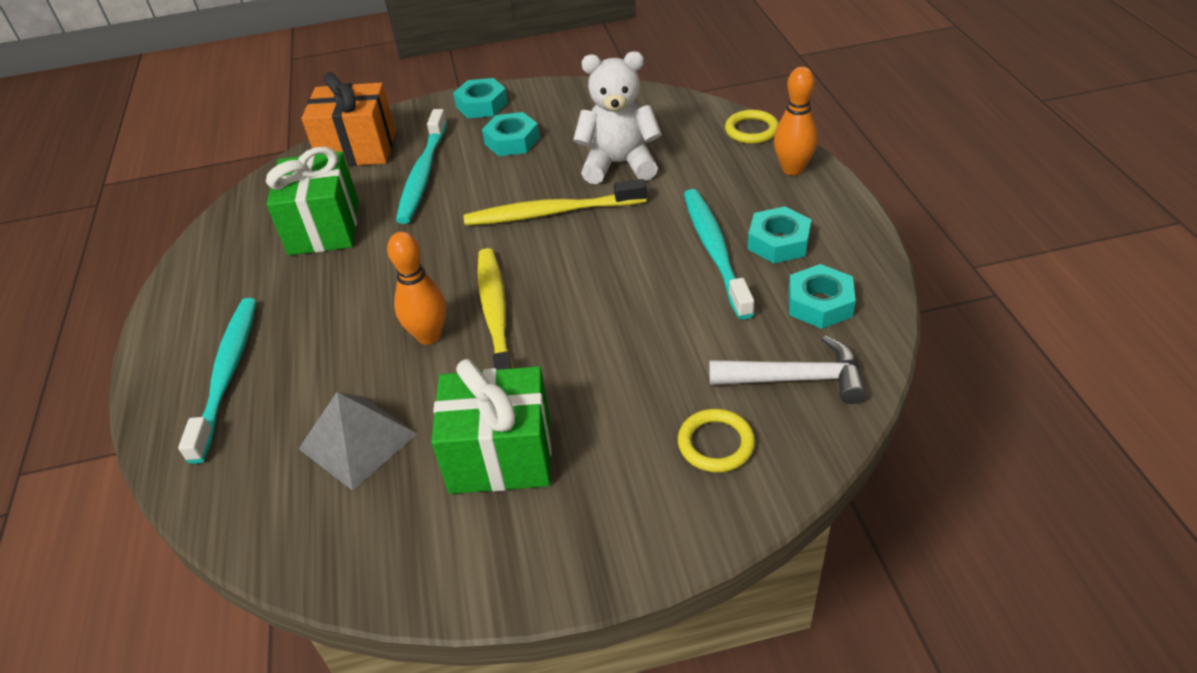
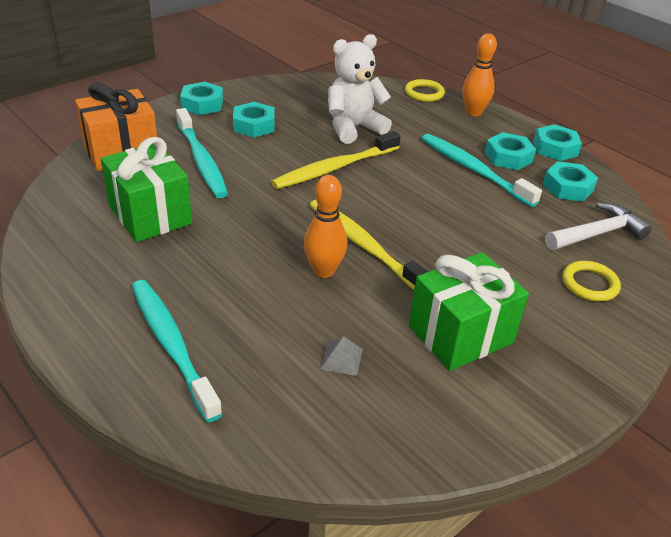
camera: 35 degrees left, 5 degrees down
grey pyramid [299,392,417,491] -> grey pyramid [320,336,363,376], size x0.49
none -> turquoise nut [533,124,582,161]

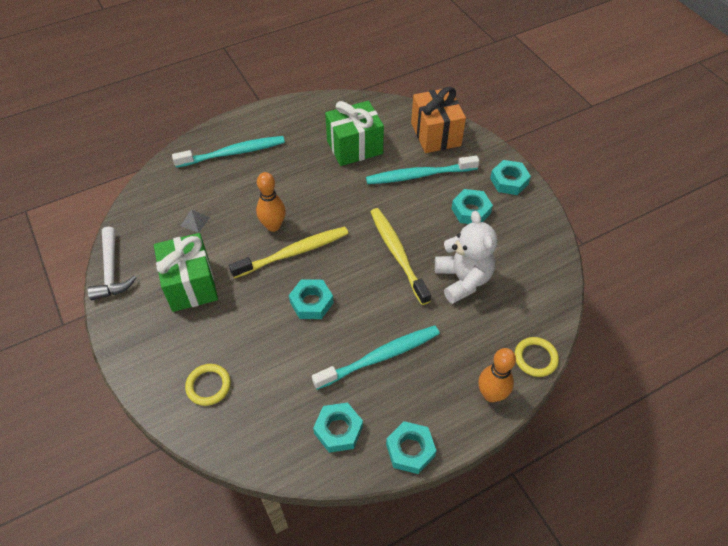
camera: 105 degrees right, 15 degrees up
turquoise nut [485,132,536,170] -> turquoise nut moved to [289,279,334,319]
white hammer [545,202,652,250] -> white hammer moved to [88,227,136,300]

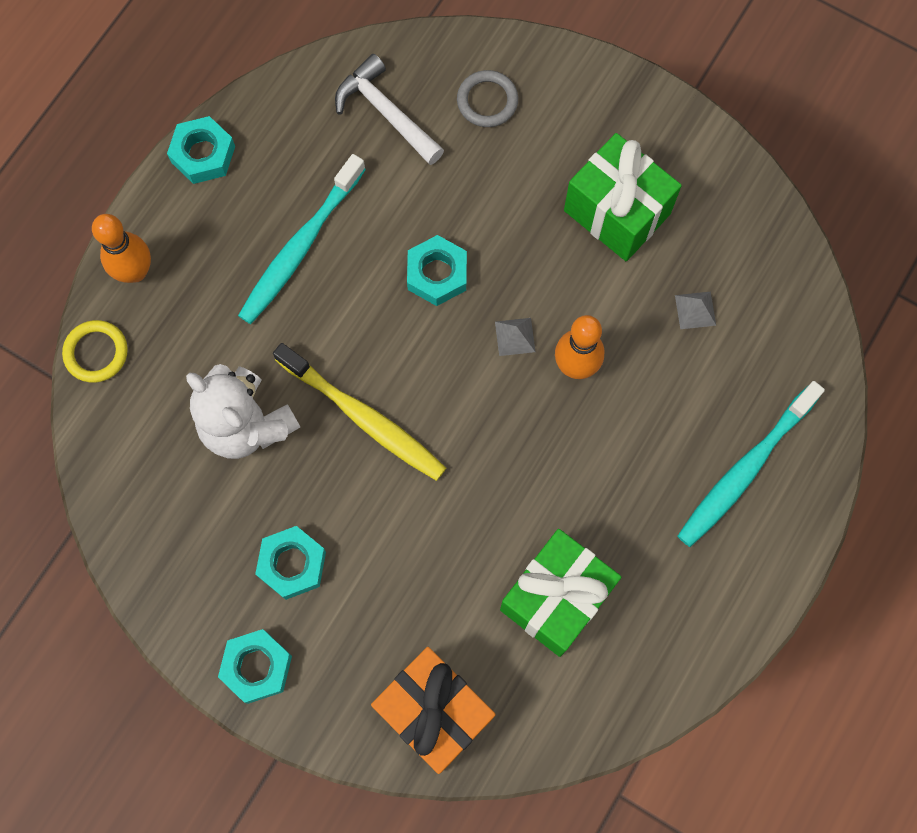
camera: 150 degrees right, 20 degrees up
white hammer [88,227,136,300] -> white hammer moved to [335,54,444,165]
yellow ring [185,364,231,406] -> grey ring [457,70,518,127]
yellow toothbrush [229,227,349,278] -> grey pyramid [495,318,535,356]
turquoise nut [313,403,363,453] -> none
turquoise toothbrush [366,156,479,184] -> none

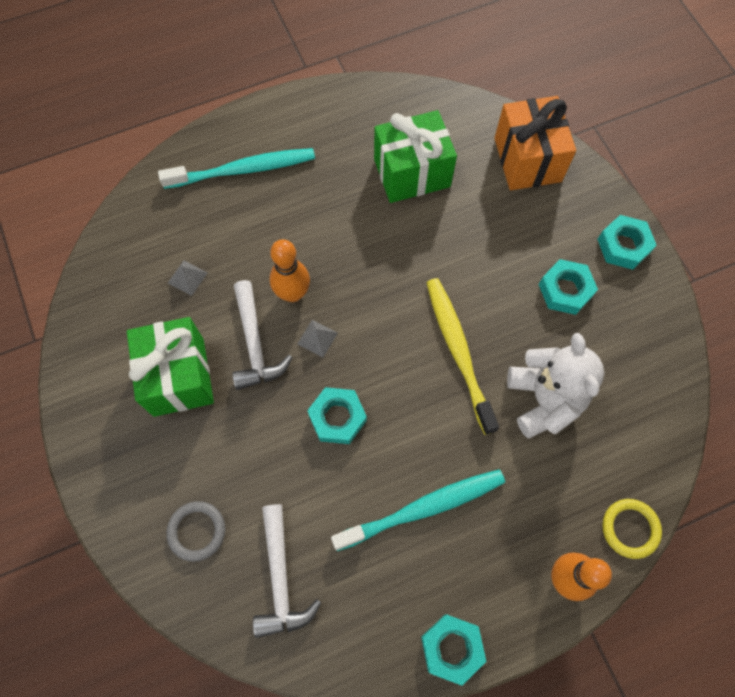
camera: 145 degrees left, 5 degrees down
none -> white hammer [232,280,293,390]

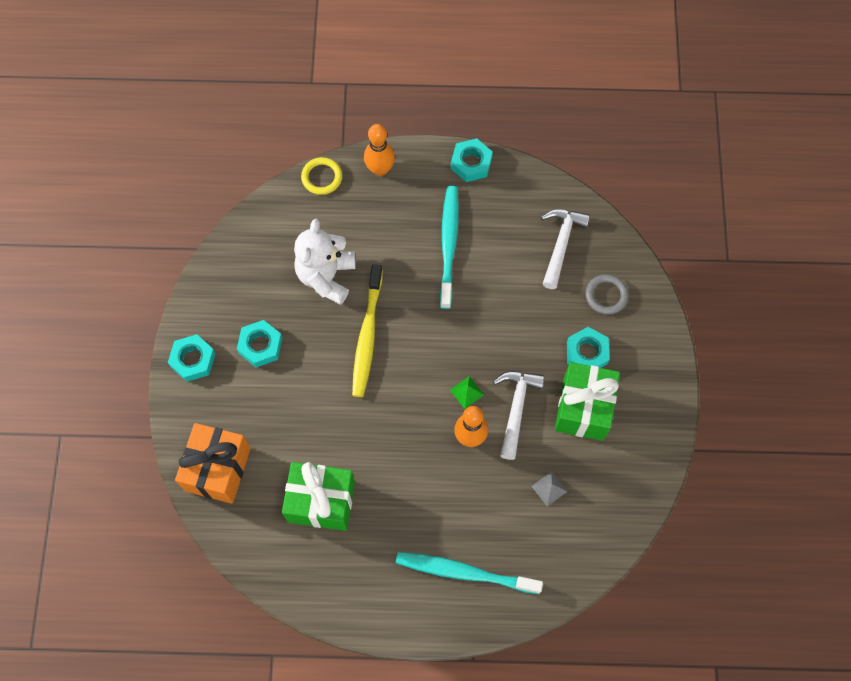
camera: 155 degrees left, 0 degrees up
grey pyramid [297,320,338,357] -> green pyramid [450,376,484,409]
turquoise nut [307,387,367,444] -> turquoise nut moved to [567,327,610,368]
turquoise toothbrush [331,469,505,551] -> turquoise toothbrush turned 90 degrees clockwise [439,186,459,309]

